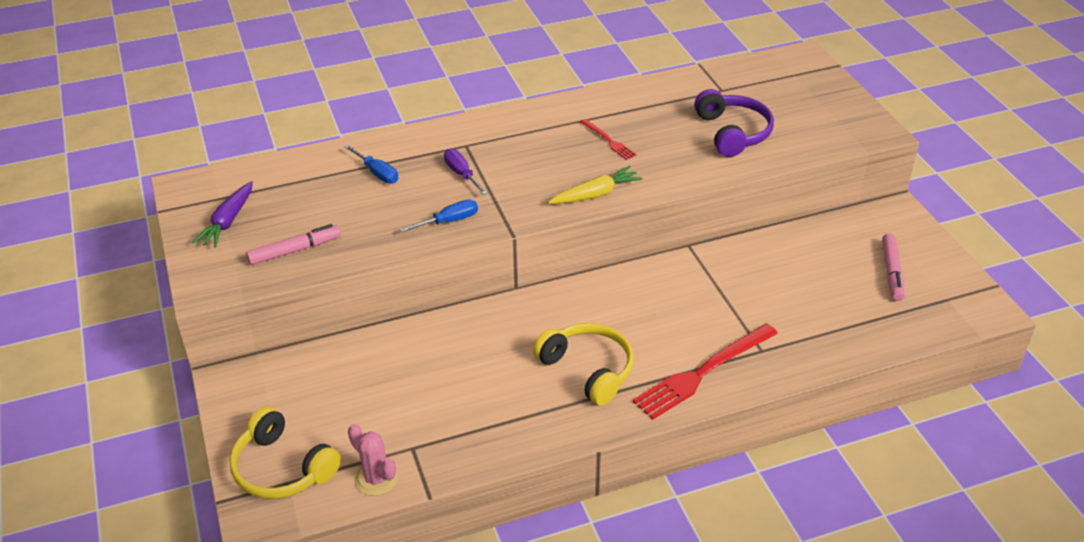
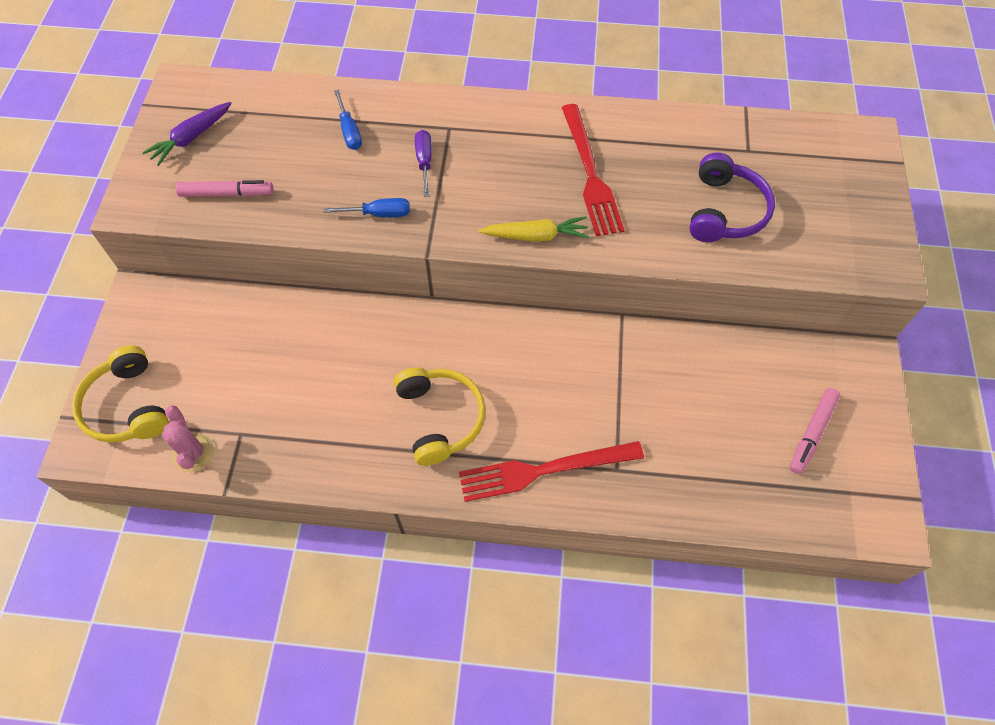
camera: 25 degrees right, 20 degrees up
red fork [581,119,636,160] -> red fork [562,104,625,236], size x2.00

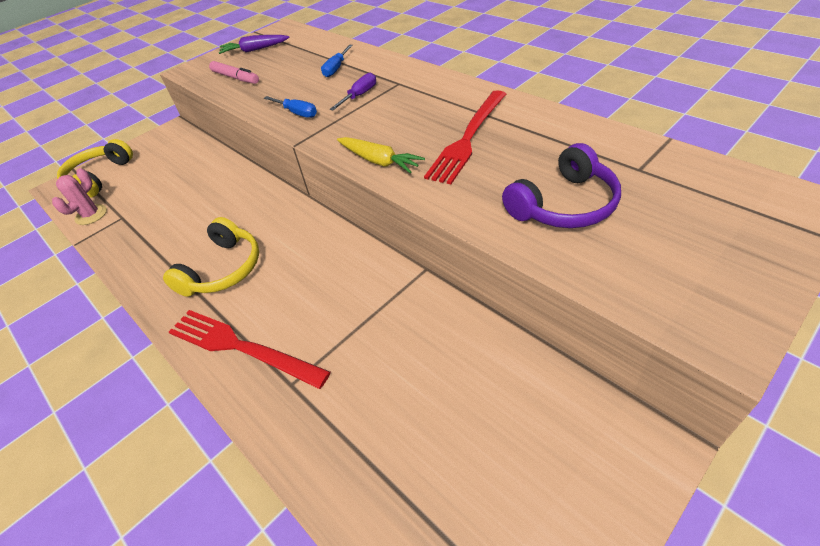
camera: 45 degrees right, 15 degrees down
pink marker [790,388,840,474] -> none

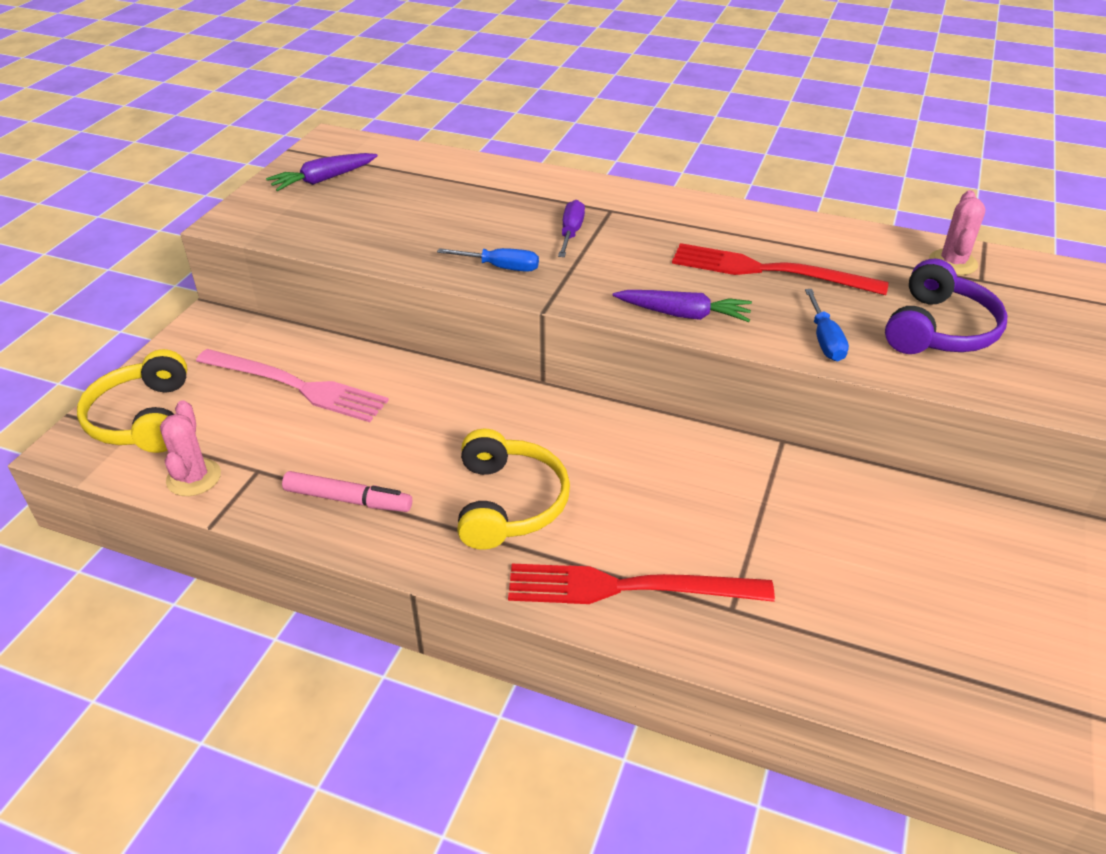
camera: 30 degrees left, 5 degrees down
pink marker [209,61,259,84] -> pink marker moved to [282,471,412,512]
blue screwdriver [321,45,353,77] -> blue screwdriver moved to [805,289,849,361]
yellow carrot [337,137,425,173] -> purple carrot [613,290,752,322]
red fork [424,90,506,184] -> red fork turned 105 degrees clockwise [672,243,889,295]
none -> pink fork [196,349,389,422]
none -> pink cactus [929,190,985,275]

